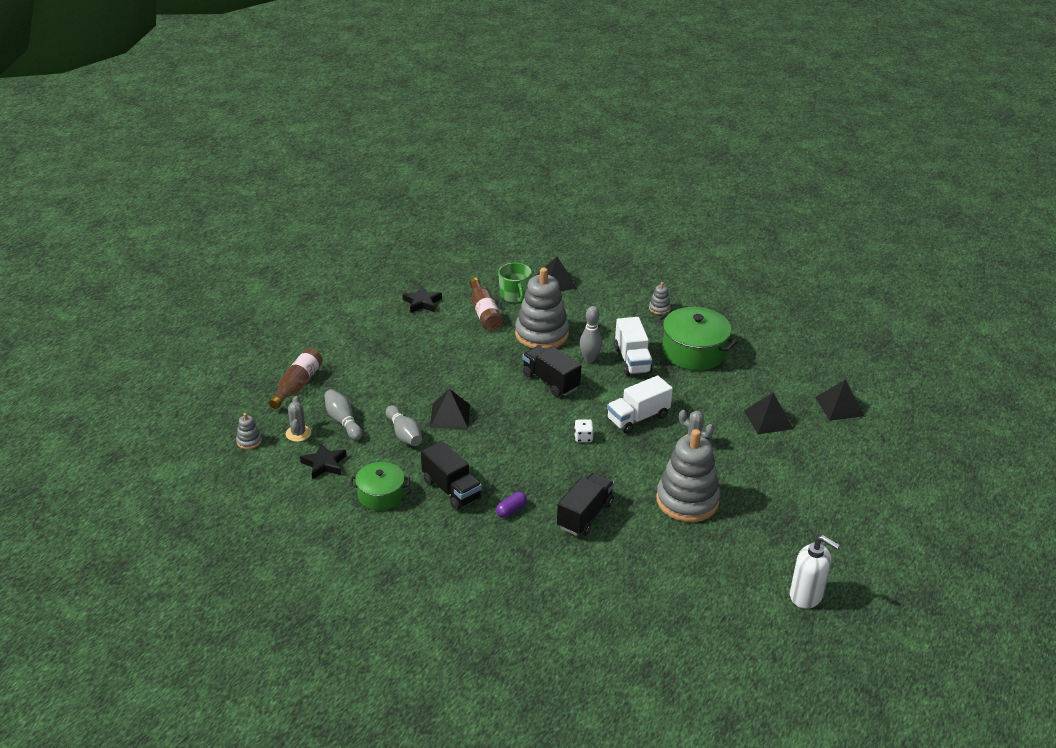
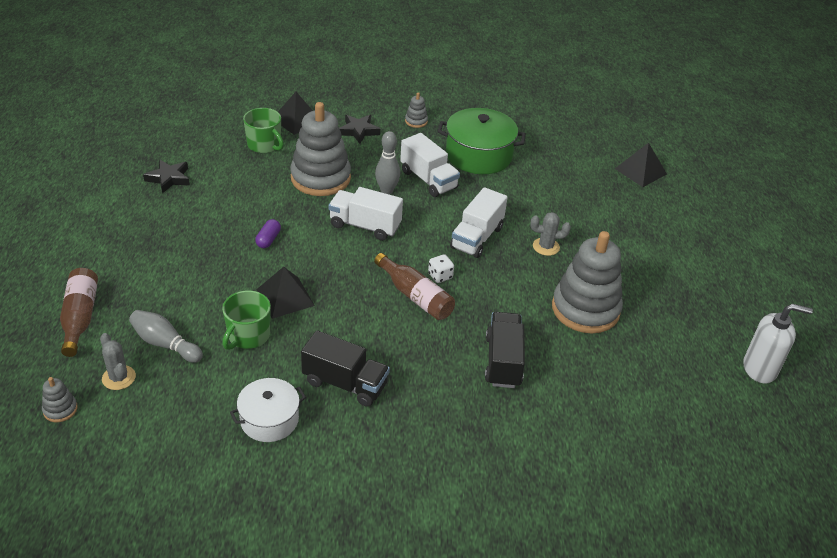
camera: 30 degrees left, 5 degrees up
black star [300,443,346,479] -> black star moved to [339,115,381,144]
green pot [350,462,410,510] -> white pot [230,378,306,442]
grey bowling pin [386,405,422,446] -> green mug [222,290,271,350]
brown bottle [470,277,503,330] -> brown bottle moved to [374,253,455,320]
purple capsule [496,492,527,518] -> purple capsule moved to [255,219,281,248]
black truck [522,346,581,397] -> white truck [329,187,403,241]
black pyramid [744,393,793,434] -> none

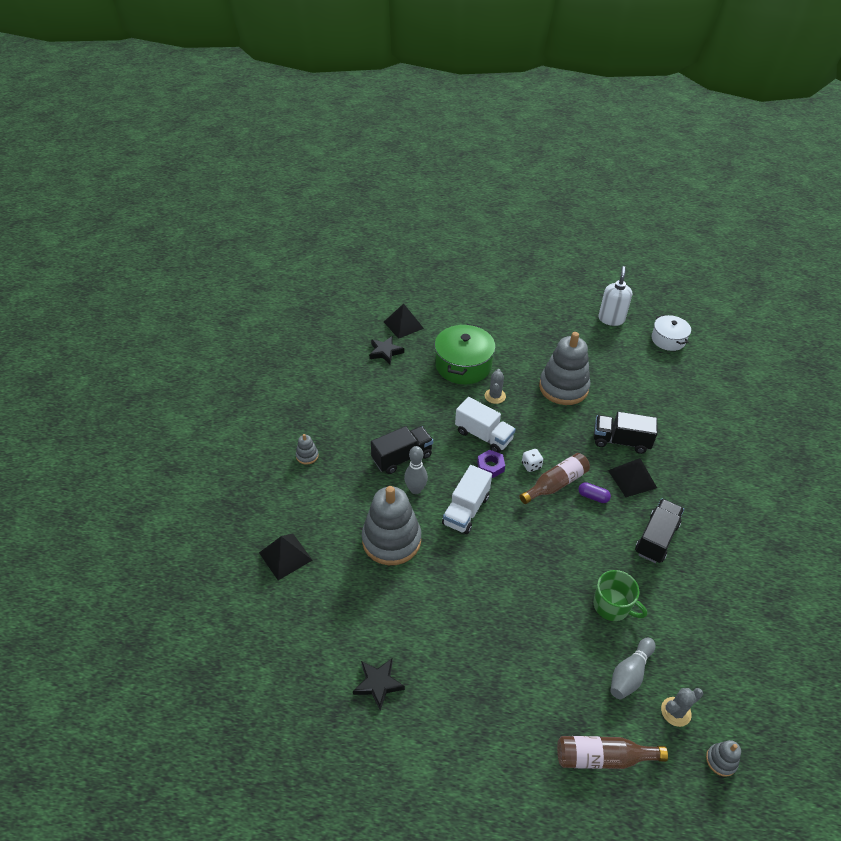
camera: 80 degrees left, 5 degrees up
white pot [230,378,306,442] -> white pot moved to [652,315,691,351]
green mug [243,108,284,153] -> none
purple capsule [255,219,281,248] -> purple capsule moved to [578,482,611,503]
black pyramid [256,267,315,319] -> black pyramid moved to [608,458,657,497]
black star [339,115,381,144] -> black star moved to [369,336,404,364]
white truck [400,133,460,197] -> black truck [371,426,433,474]
green pot [438,108,526,174] -> green pot moved to [435,324,496,384]
none -> purple nut [477,450,505,478]

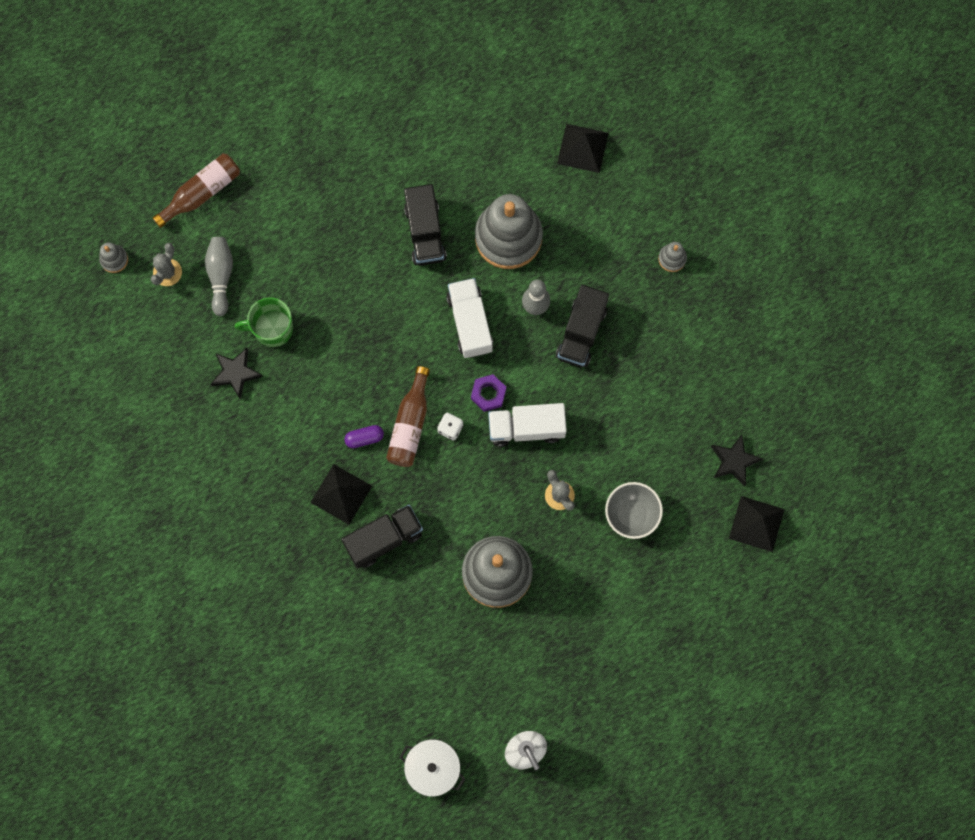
camera: 140 degrees right, 30 degrees up
black star [353,658,405,711] -> black star moved to [211,348,263,399]
green pot [435,324,496,384] -> grey bowl [605,482,663,539]
black truck [635,499,684,563] -> black truck moved to [404,184,447,266]

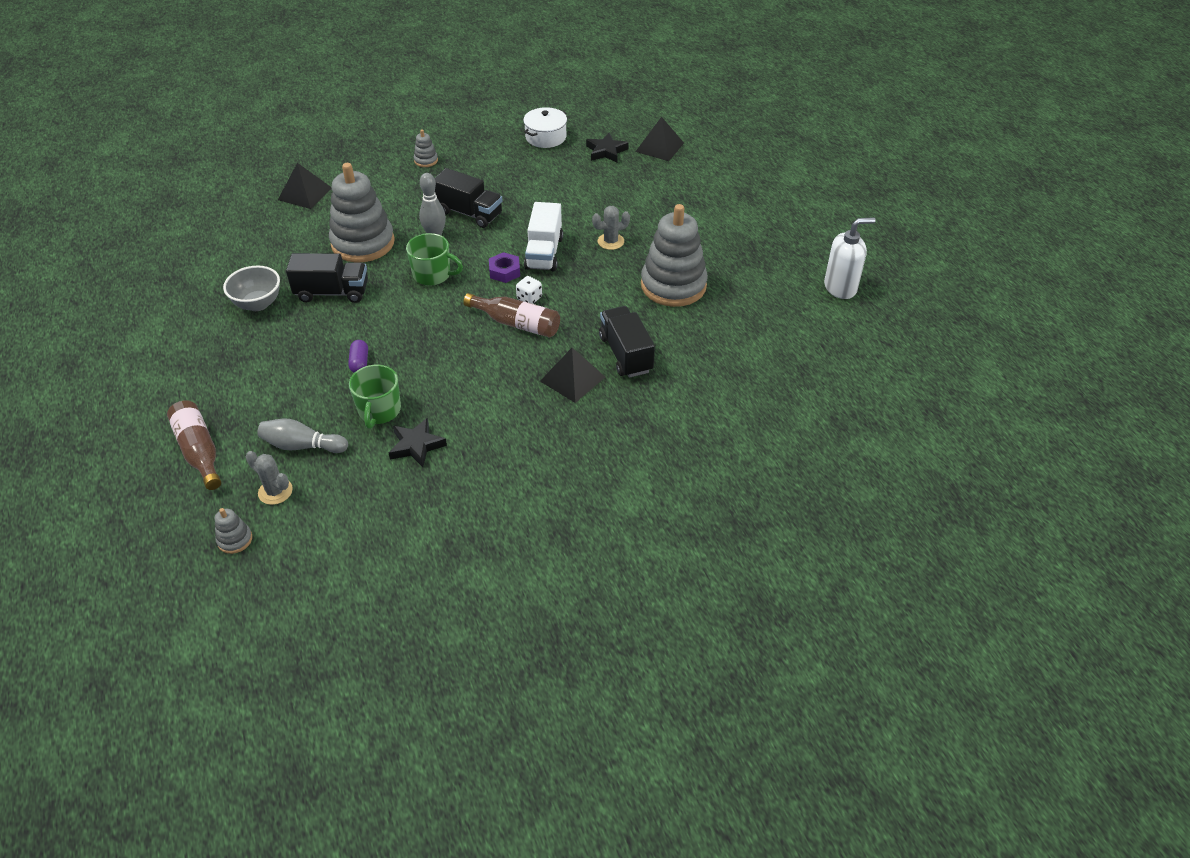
camera: 80 degrees left, 30 degrees down
purple capsule [344,425,384,448] -> purple capsule moved to [348,340,368,373]
white pot [399,739,466,797] -> white pot moved to [523,107,567,148]
white truck [446,278,493,358] -> green mug [406,233,463,286]
grey bowl [605,482,663,539] -> grey bowl moved to [223,265,280,311]

